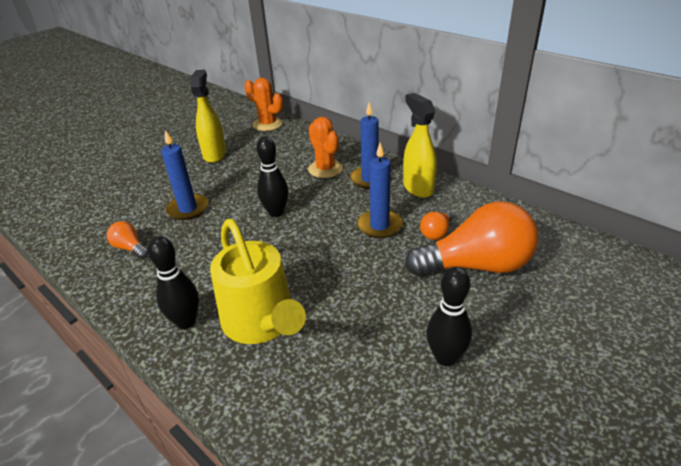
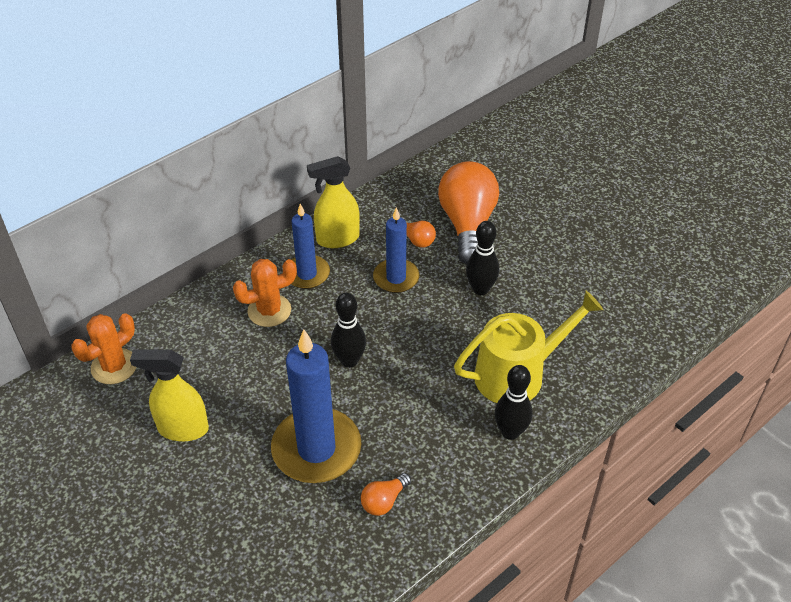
camera: 85 degrees left, 10 degrees up
blue candle [161,130,209,220] -> blue candle [271,329,361,483], size x1.67
black bowling pin [426,267,472,366] -> black bowling pin moved to [466,221,499,295]

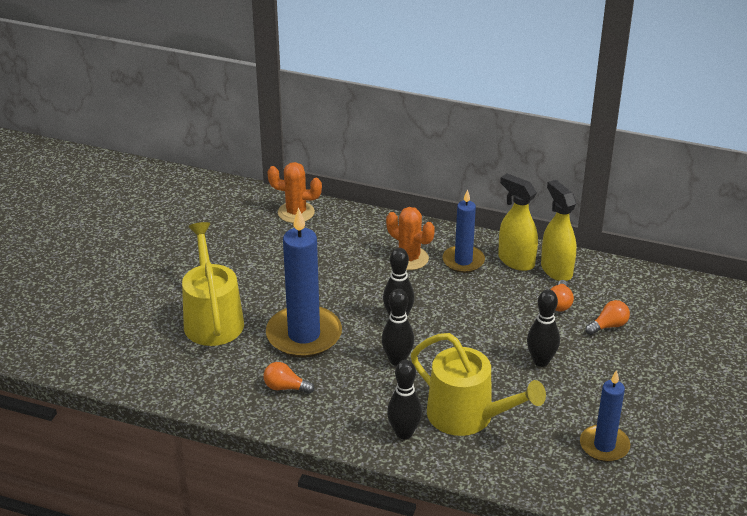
camera: 60 degrees right, 10 degrees down
yellow spray bottle [130,349,209,441] -> yellow spray bottle moved to [541,180,576,281]
blue candle [373,208,419,293] -> blue candle moved to [580,370,630,462]
orange light bulb [438,161,499,265] -> orange light bulb [585,300,630,335], size x0.44
none -> yellow watering can [182,222,244,346]
none -> black bowling pin [382,289,414,366]

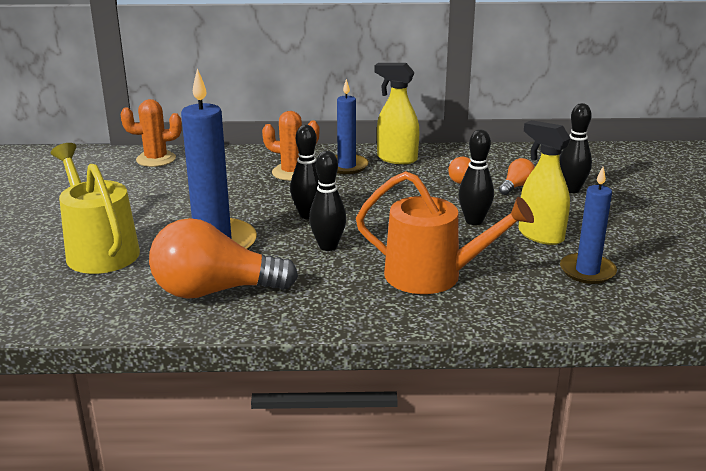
camera: 20 degrees left, 10 degrees down
orange light bulb [263,362,315,394] -> orange light bulb [149,218,298,299], size x2.28
black bowling pin [387,360,422,439] -> black bowling pin moved to [559,103,592,193]
yellow watering can [411,333,546,436] -> orange watering can [356,171,534,294]
yellow spray bottle [541,180,576,281] -> yellow spray bottle moved to [518,120,571,245]

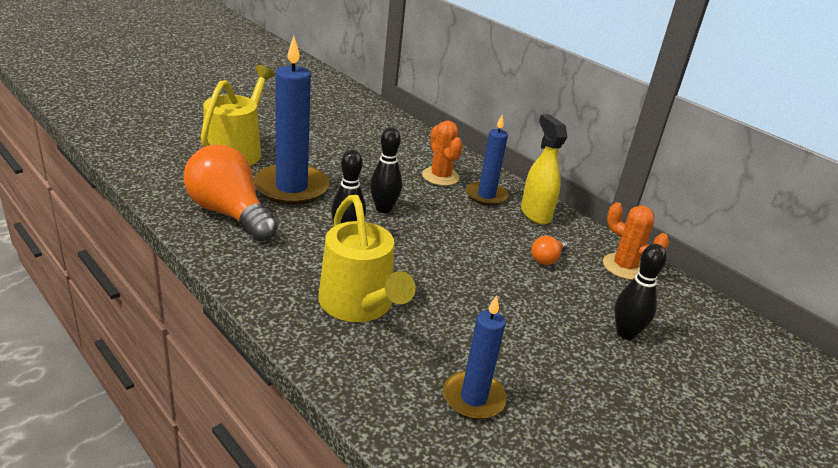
camera: 45 degrees right, 5 degrees up
orange cactus [121,99,182,167] -> orange cactus moved to [603,202,669,280]
orange watering can [356,171,534,294] -> yellow watering can [318,195,416,322]
black bowling pin [458,130,494,225] -> none
orange light bulb [499,158,535,195] -> none
yellow spray bottle [518,120,571,245] -> none

